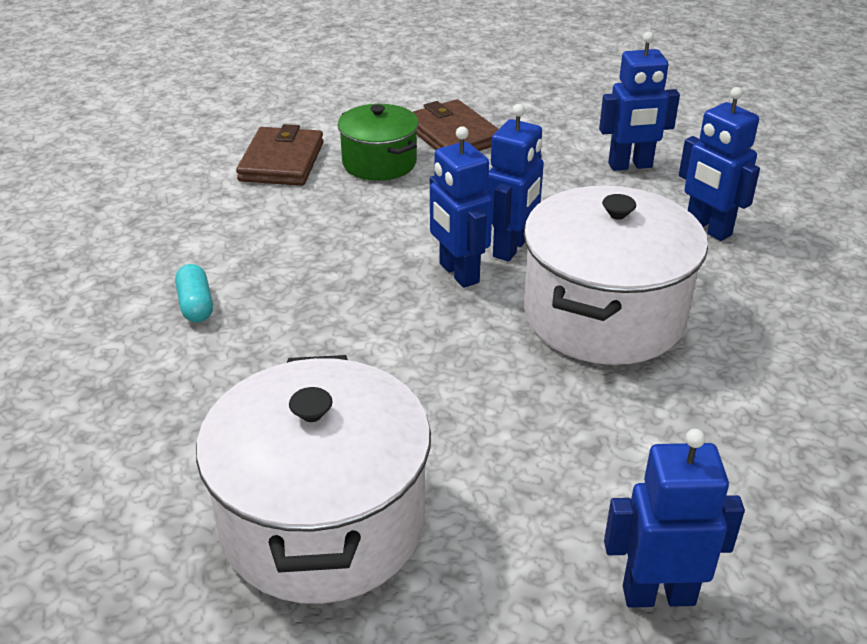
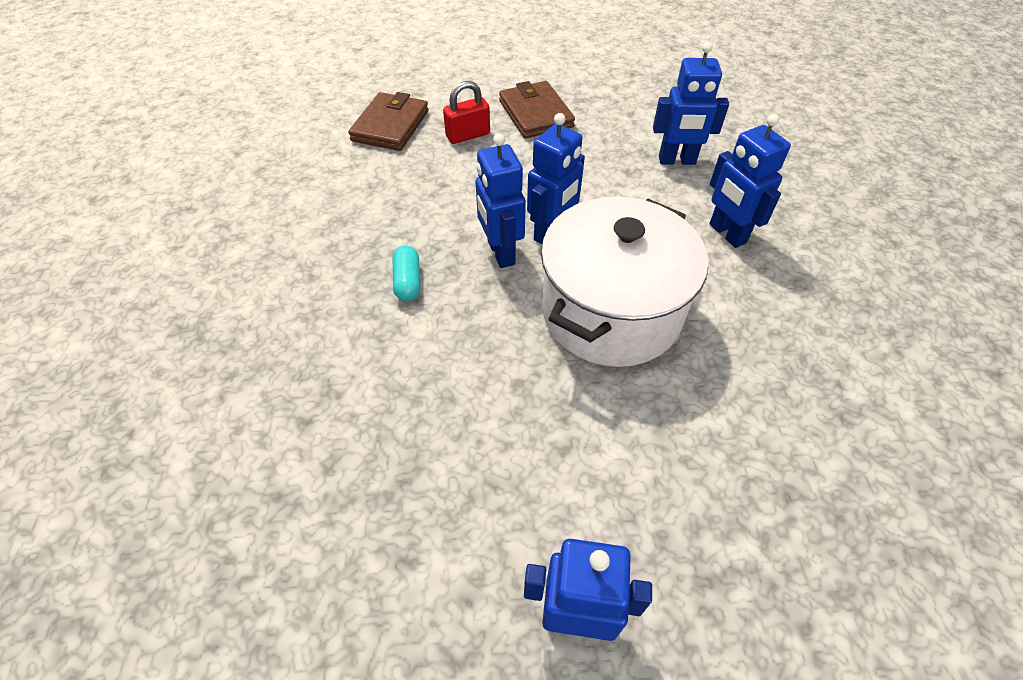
camera: 10 degrees right, 15 degrees up
turquoise capsule [175,264,213,323] -> turquoise capsule moved to [393,246,420,301]
white pot [196,355,431,604] -> none
green pot [338,104,419,181] -> red padlock [443,81,490,144]

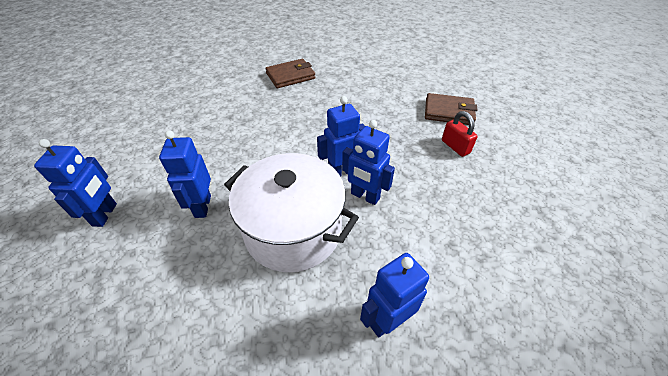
camera: 85 degrees right, 5 degrees down
turquoise capsule [393,246,420,301] -> none
brown wallet [499,81,575,139] -> brown wallet moved to [265,59,316,88]
blue robot [653,42,729,165] -> blue robot moved to [159,130,211,218]

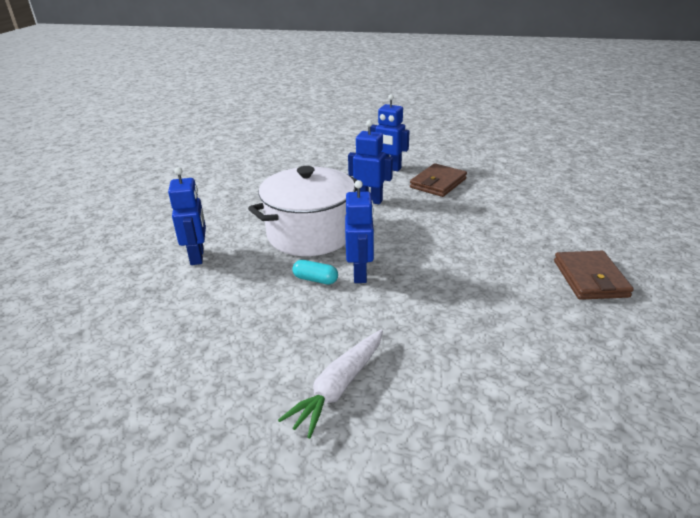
camera: 115 degrees right, 15 degrees down
blue robot [342,120,395,205] -> turquoise capsule [293,260,338,284]
brown wallet [425,93,477,125] -> brown wallet moved to [410,163,467,197]
red padlock [442,111,477,157] -> white carrot [278,330,383,438]

